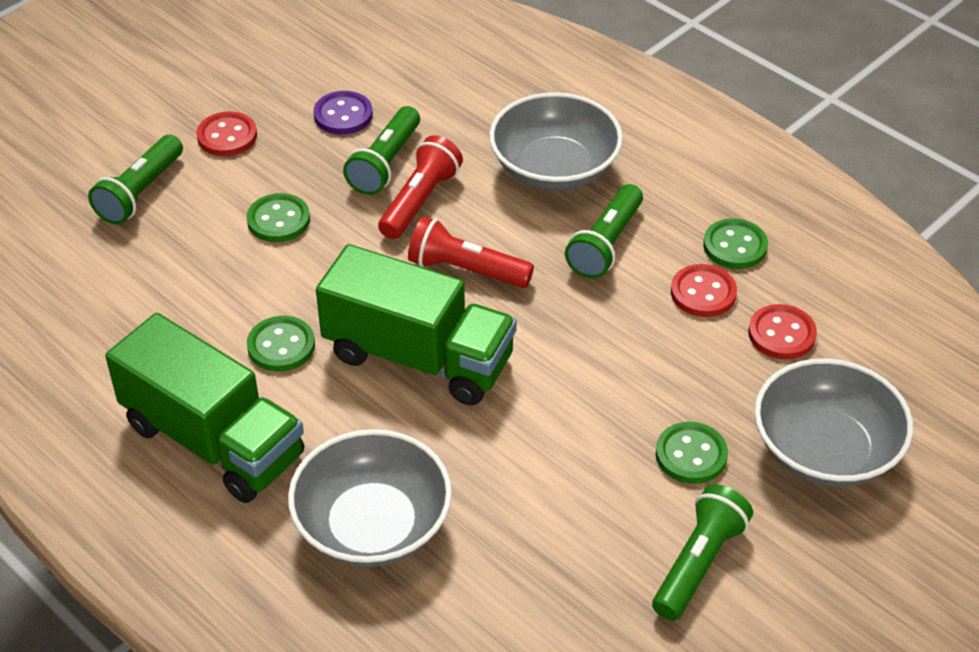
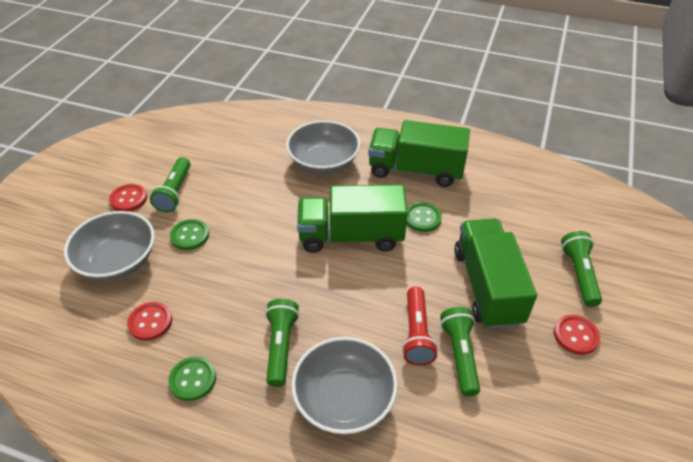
camera: 155 degrees right, 0 degrees up
green button [247,193,310,242] -> green truck [454,219,537,329]
purple button [313,91,373,135] -> none
red flashlight [408,217,534,288] -> none
red button [671,264,737,317] -> red button moved to [109,184,147,212]

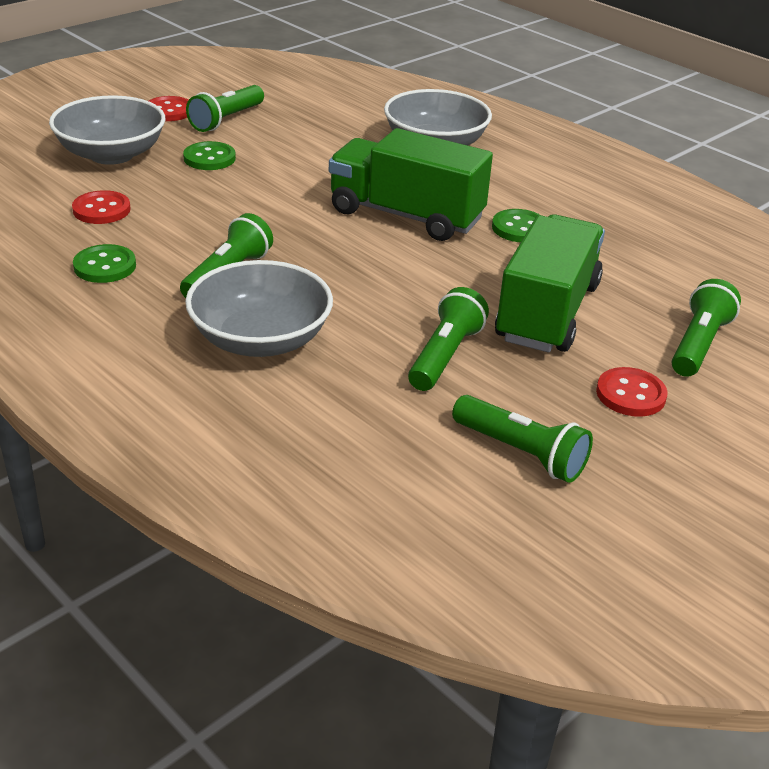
camera: 25 degrees right, 10 degrees down
green truck [368,120,470,187] -> none
red flashlight [402,287,438,366] -> none
none -> green flashlight [452,395,593,483]

